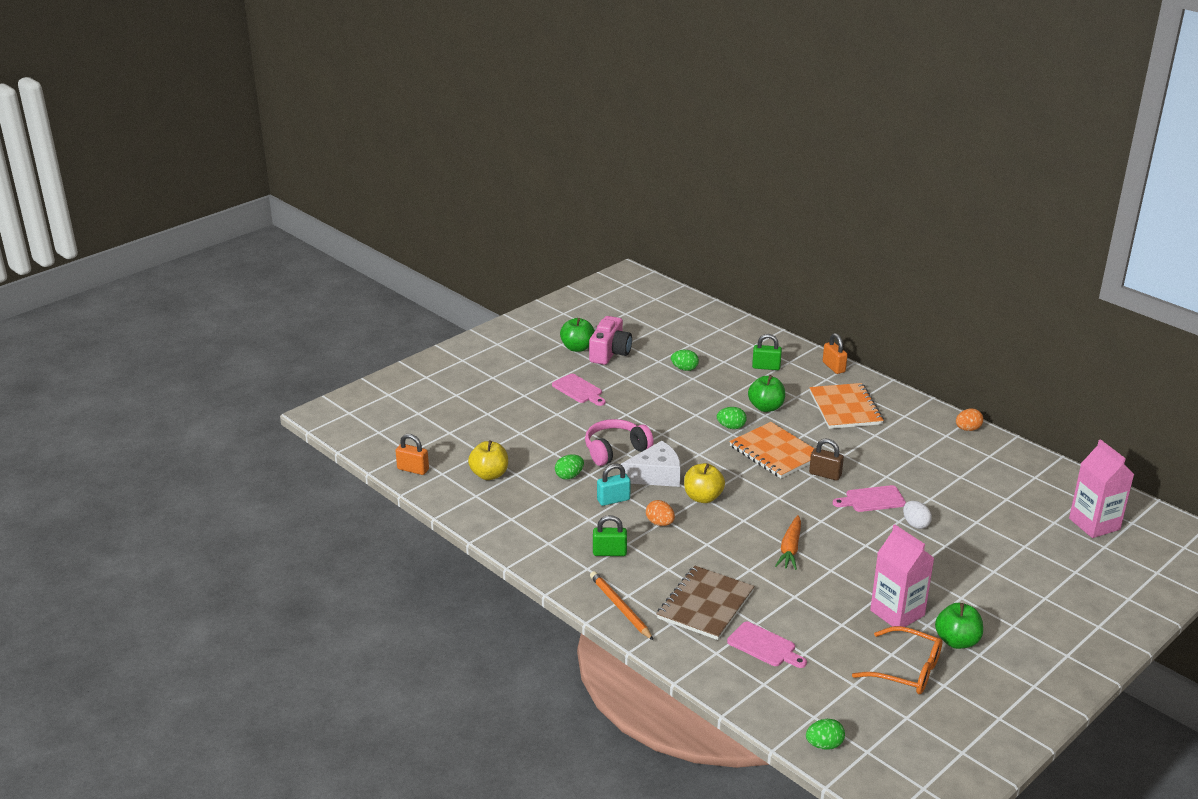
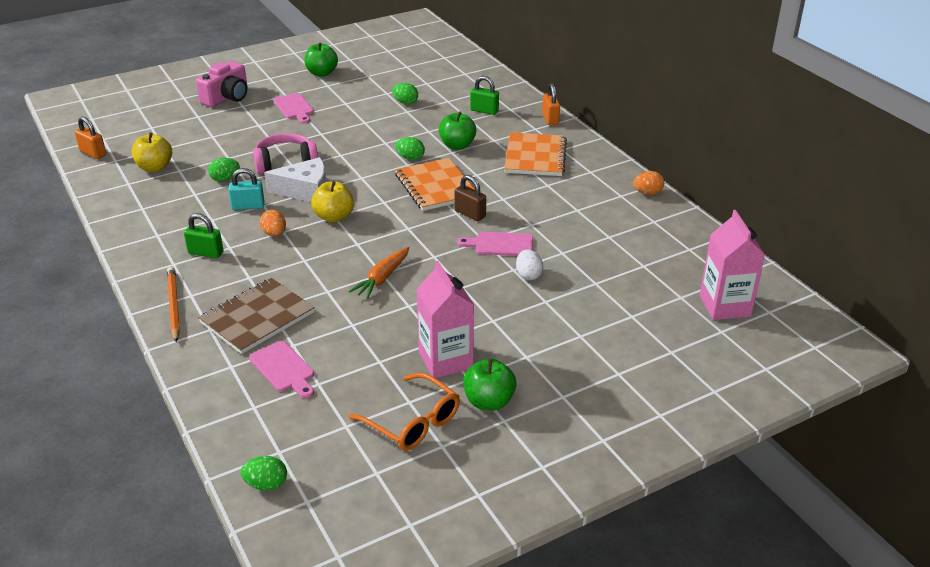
camera: 15 degrees right, 5 degrees up
pink camera [589,316,632,365] -> pink camera moved to [196,61,247,107]

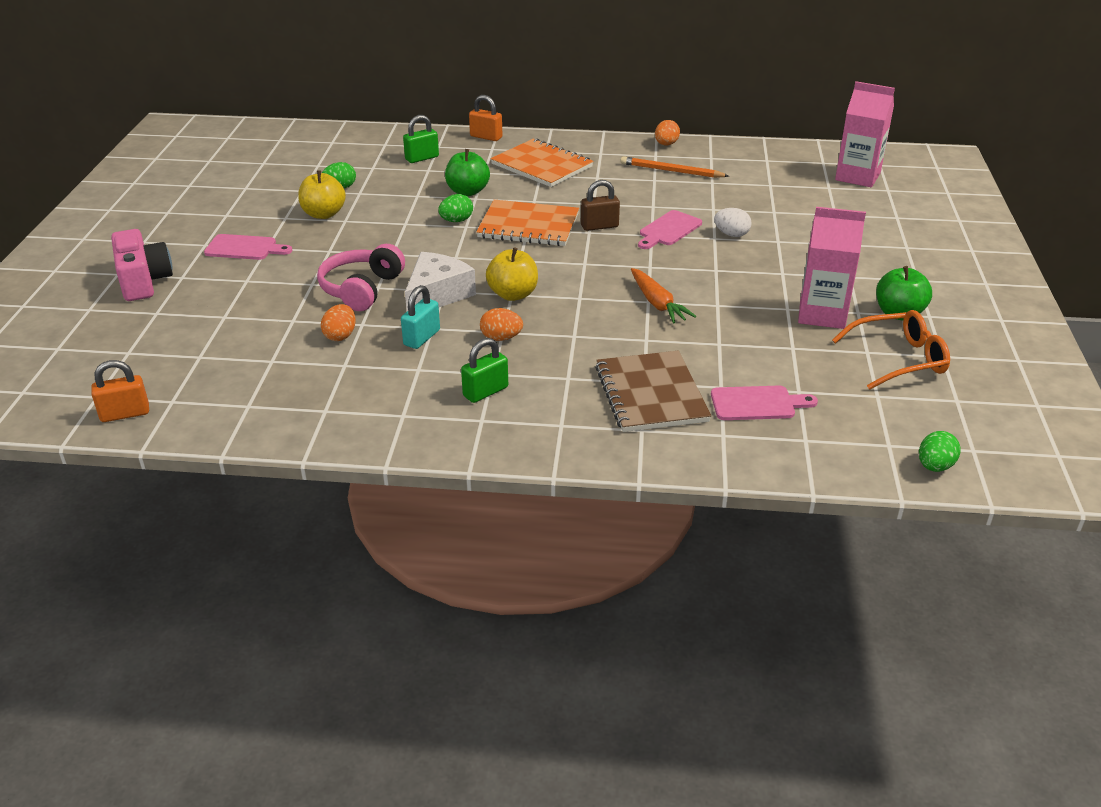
camera: 55 degrees left, 0 degrees up
yellow apple [132,133,172,172] -> yellow apple moved to [298,170,346,219]
orange pencil [167,267,180,343] -> orange pencil moved to [621,156,729,178]
green egg [208,158,240,182] -> orange egg [321,304,356,341]
green apple [304,43,338,77] -> none

